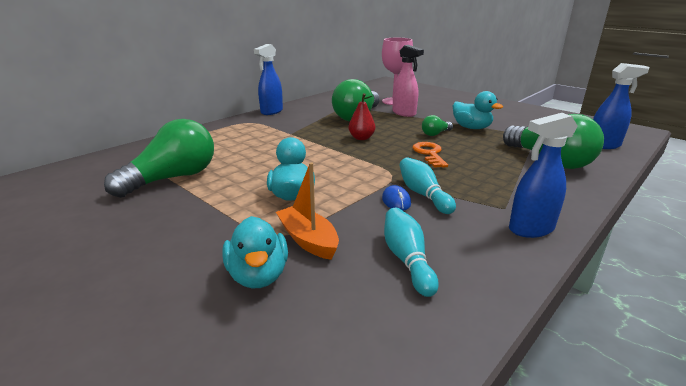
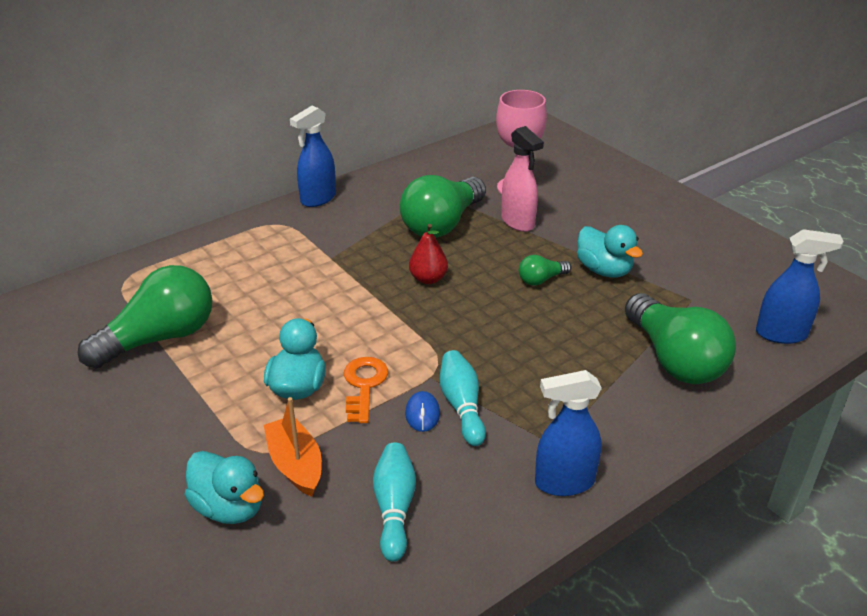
camera: 10 degrees right, 10 degrees up
turquoise duck [222,216,288,288] -> turquoise duck turned 45 degrees counterclockwise [184,451,264,524]
orange key [412,142,448,168] -> orange key moved to [344,357,388,423]

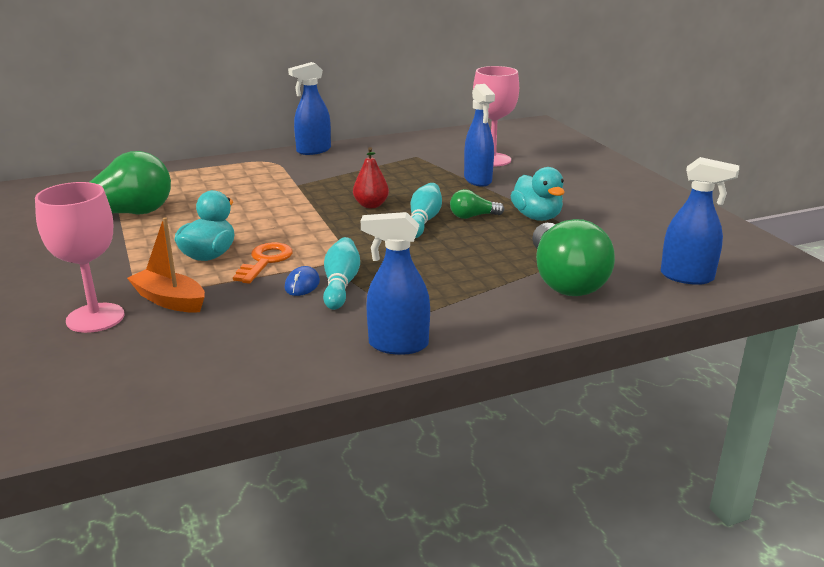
camera: 15 degrees right, 10 degrees down
turquoise duck [184,451,264,524] -> pink goblet [35,182,124,333]
orange boat [264,397,322,497] -> orange boat turned 45 degrees counterclockwise [127,217,205,313]
turquoise bowling pin [373,443,416,562] -> turquoise bowling pin moved to [411,183,442,238]
green light bulb [400,175,486,238] -> none
pink spray bottle [501,126,544,232] -> blue spray bottle [464,84,495,187]

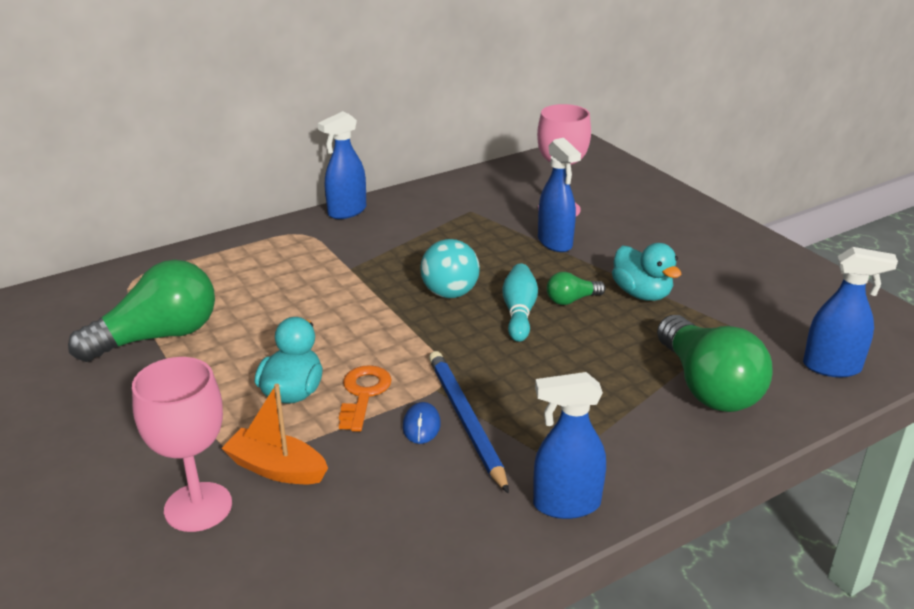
camera: 10 degrees left, 5 degrees up
turquoise bowling pin [323,237,360,310] -> blue pencil [429,351,509,494]
red pear [353,147,389,208] -> turquoise ball [420,239,480,298]

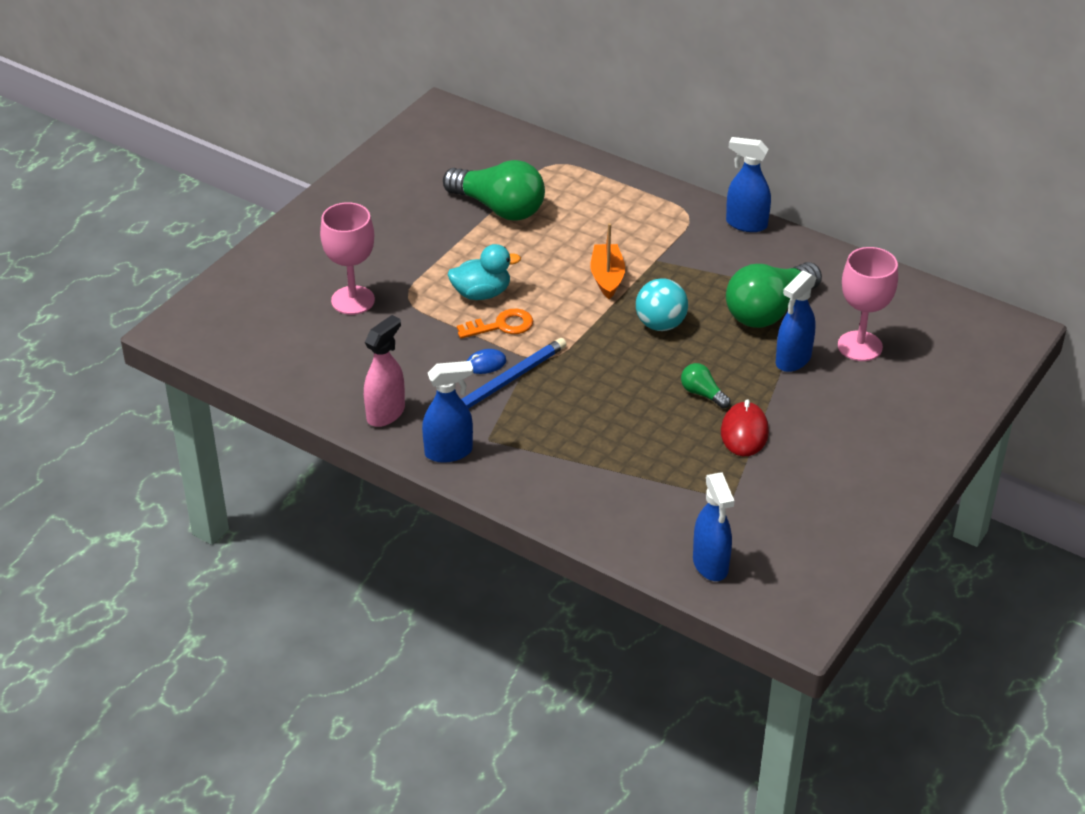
camera: 65 degrees right, 10 degrees up
orange boat [222,384,328,484] -> orange boat moved to [590,223,625,299]
turquoise bowling pin [502,264,538,342] -> none
blue spray bottle [533,372,606,519] -> blue spray bottle turned 105 degrees clockwise [422,361,473,463]
turquoise duck [612,243,681,301] -> red mouse [721,399,769,456]
green light bulb [657,315,772,412] -> green light bulb moved to [726,262,822,328]
none -> pink spray bottle [364,315,405,427]

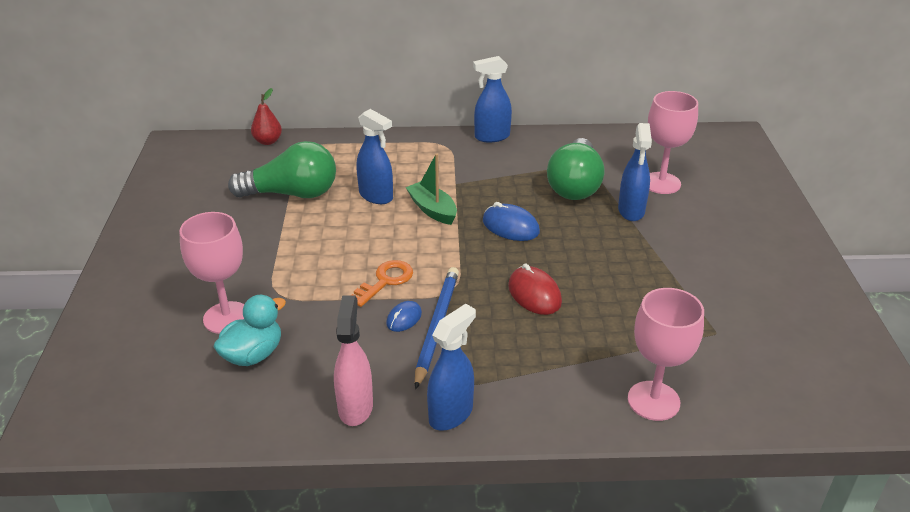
camera: 35 degrees left, 5 degrees down
turquoise duck [448,244,521,300] -> turquoise duck moved to [213,295,286,366]
orange boat [590,223,625,299] -> green boat [406,154,457,225]
turquoise ball [636,278,688,331] -> blue mouse [483,202,540,241]
green light bulb [681,363,731,409] -> none
blue spray bottle [693,472,734,581] -> blue spray bottle moved to [357,109,393,204]
red mouse [721,399,769,456] -> red mouse moved to [508,263,562,315]
none -> red pear [251,88,282,145]
none -> pink goblet [628,288,704,421]

